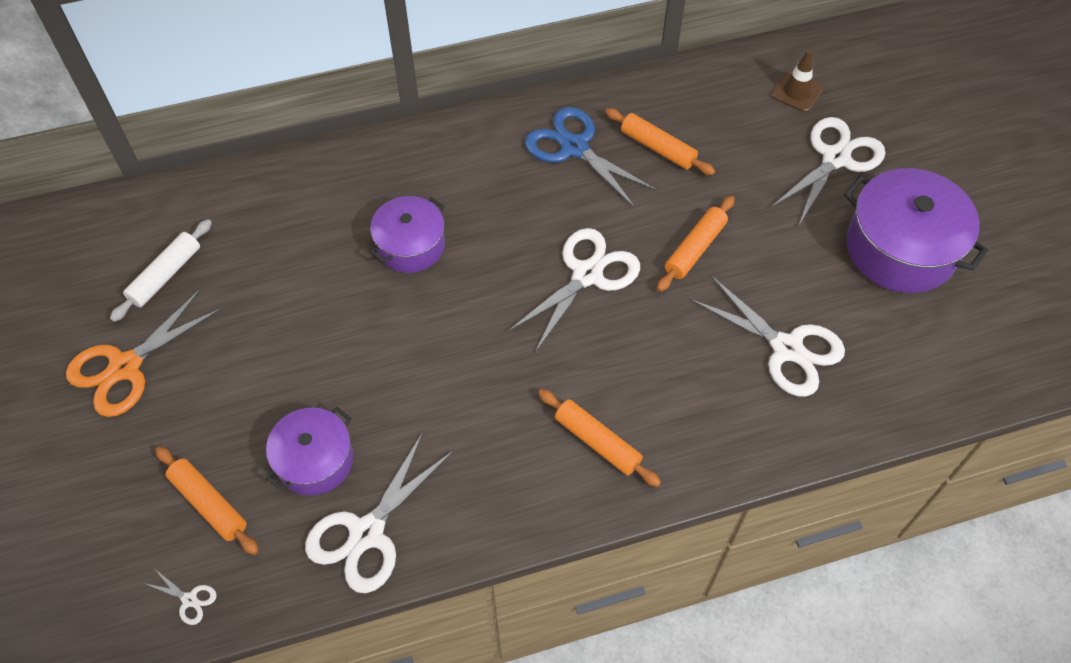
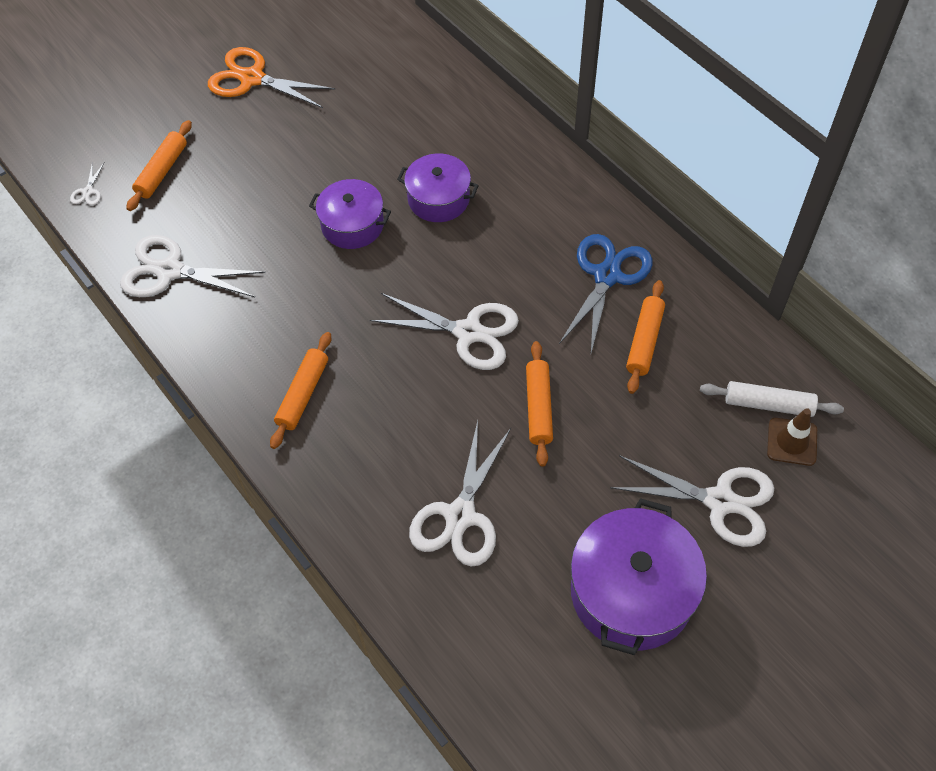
camera: 70 degrees right, 0 degrees up
white rolling pin [110,219,212,322] -> white rolling pin moved to [700,381,844,417]
purple pot [266,407,353,495] -> purple pot moved to [309,179,391,249]
orange rolling pin [657,196,735,292] -> orange rolling pin turned 75 degrees clockwise [526,341,553,467]

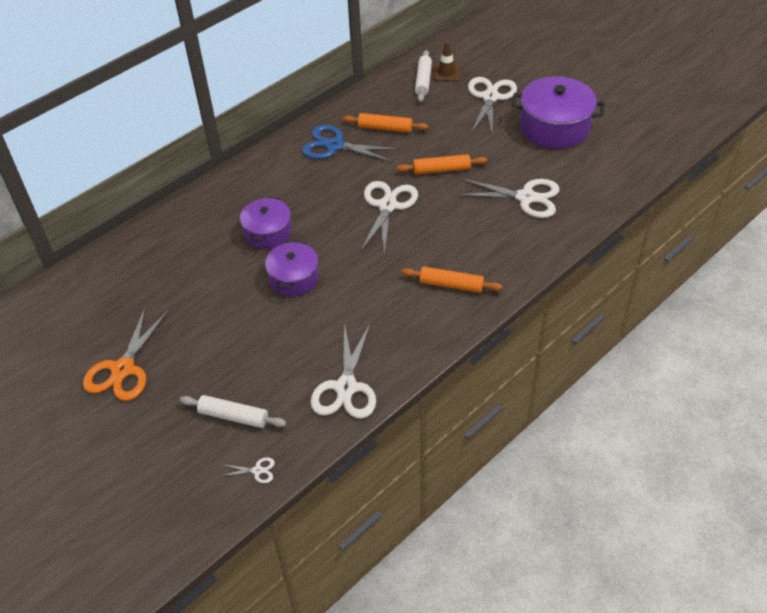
camera: 95 degrees left, 10 degrees down
orange rolling pin [126,120,192,211] -> white rolling pin [180,395,286,428]

